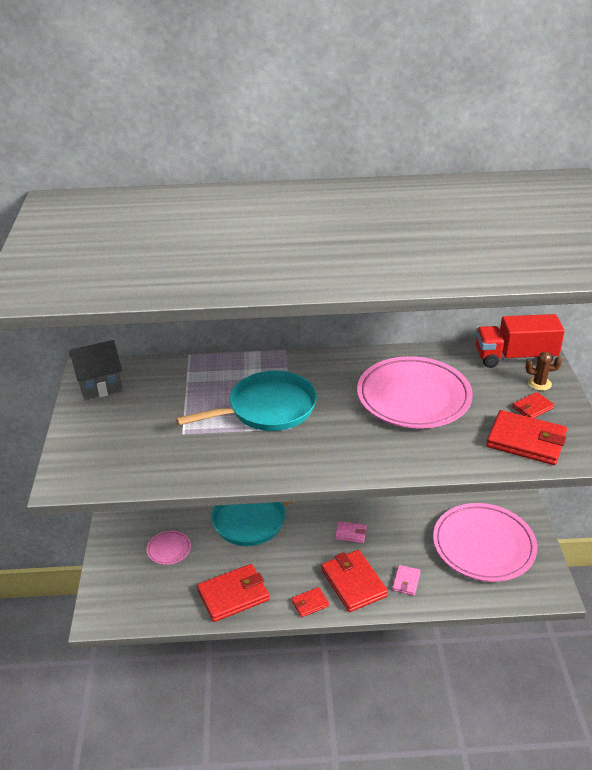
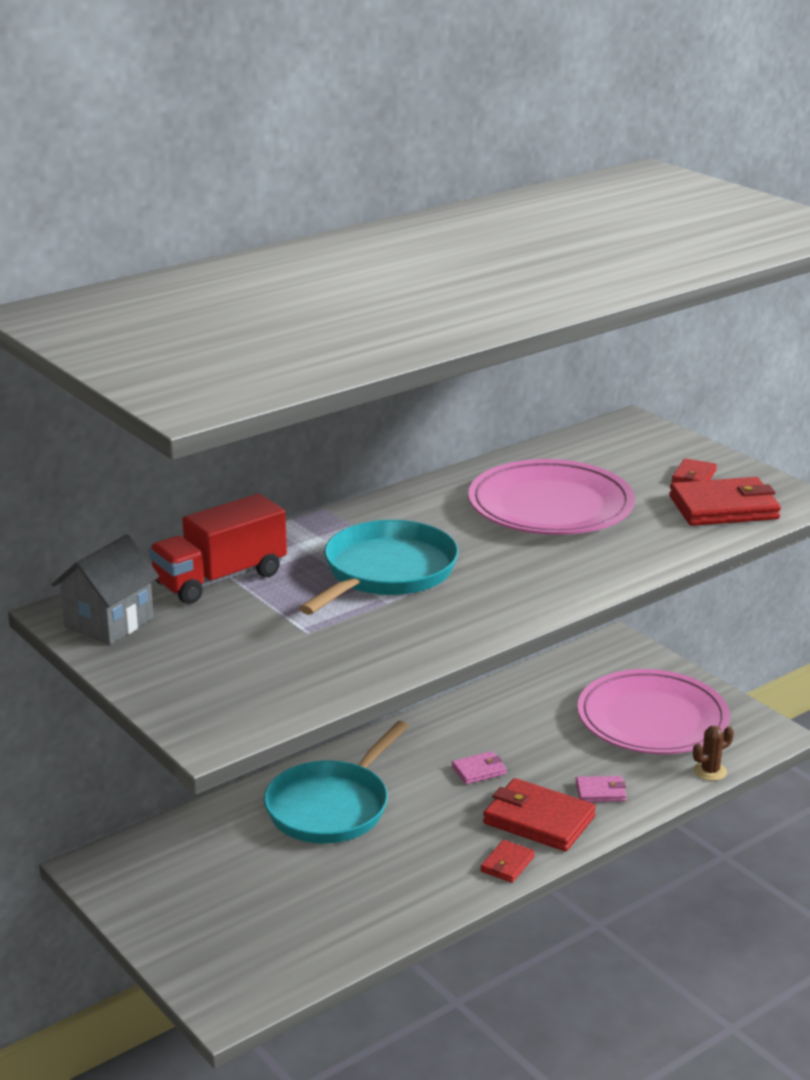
camera: 35 degrees left, 10 degrees down
pink plate [147,531,191,565] -> none
red wallet [197,564,269,622] -> none
pink wallet [392,565,421,596] -> pink wallet turned 75 degrees counterclockwise [576,776,627,802]
red truck [476,314,565,368] -> red truck moved to [148,494,287,604]
brown cactus [526,352,562,391] -> brown cactus moved to [693,726,734,781]

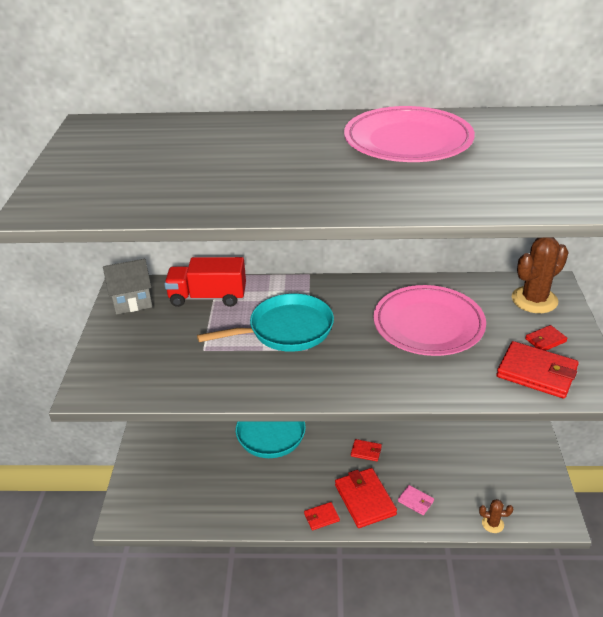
camera: 40 degrees right, 10 degrees up
pink wallet [452,751,507,784] -> red wallet [351,439,382,462]
pink plate [577,669,730,754] -> pink plate moved to [344,106,475,162]
none -> brown cactus [512,238,569,313]

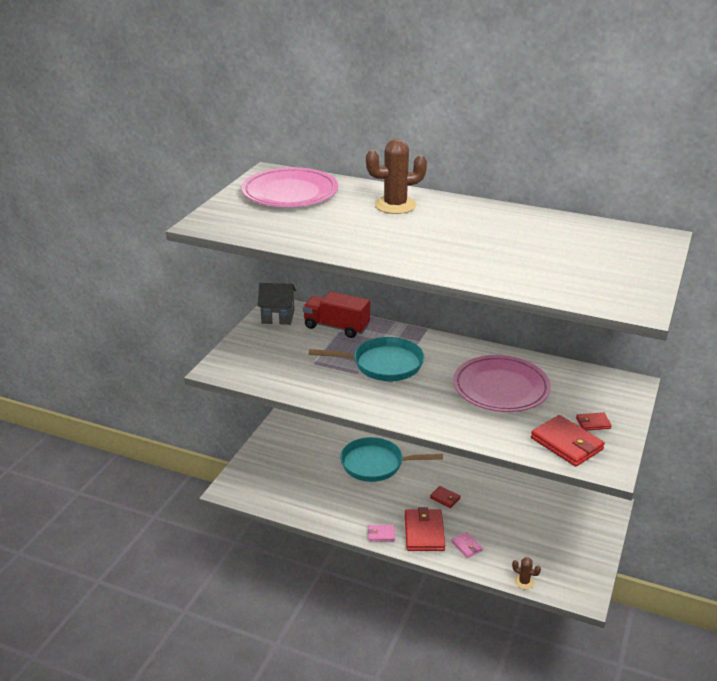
camera: 20 degrees right, 5 degrees down
red wallet [304,502,340,530] -> pink wallet [368,525,395,541]
pink plate [344,106,475,162] -> pink plate moved to [241,167,338,207]
brown cactus [512,238,569,313] -> brown cactus moved to [366,139,427,214]

